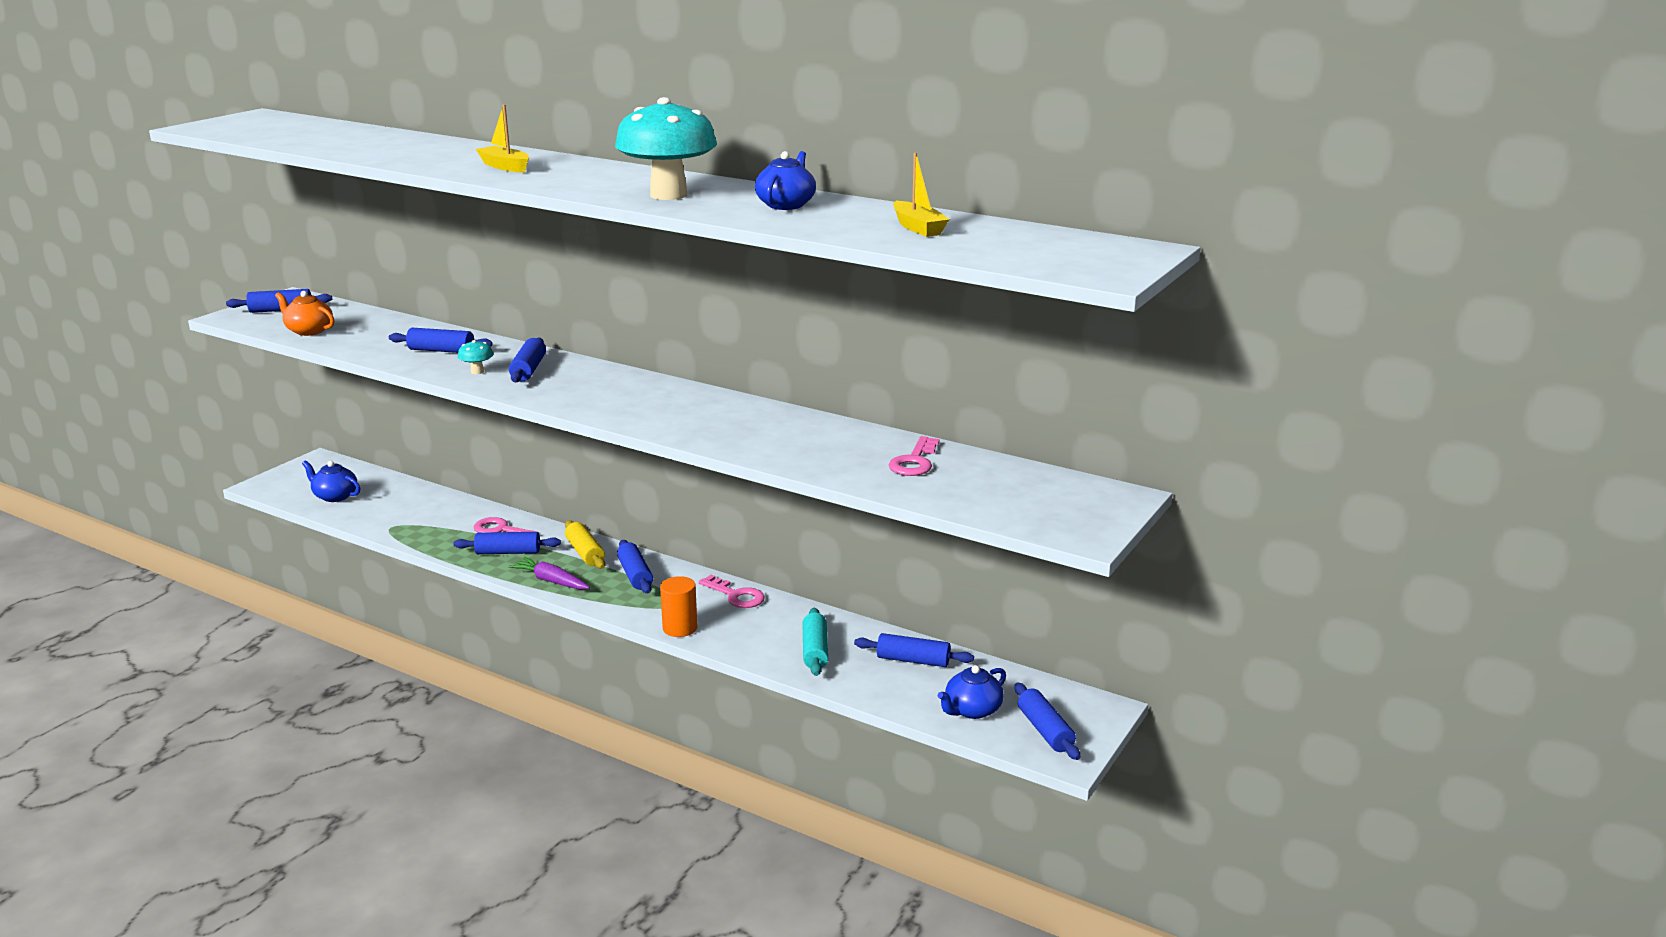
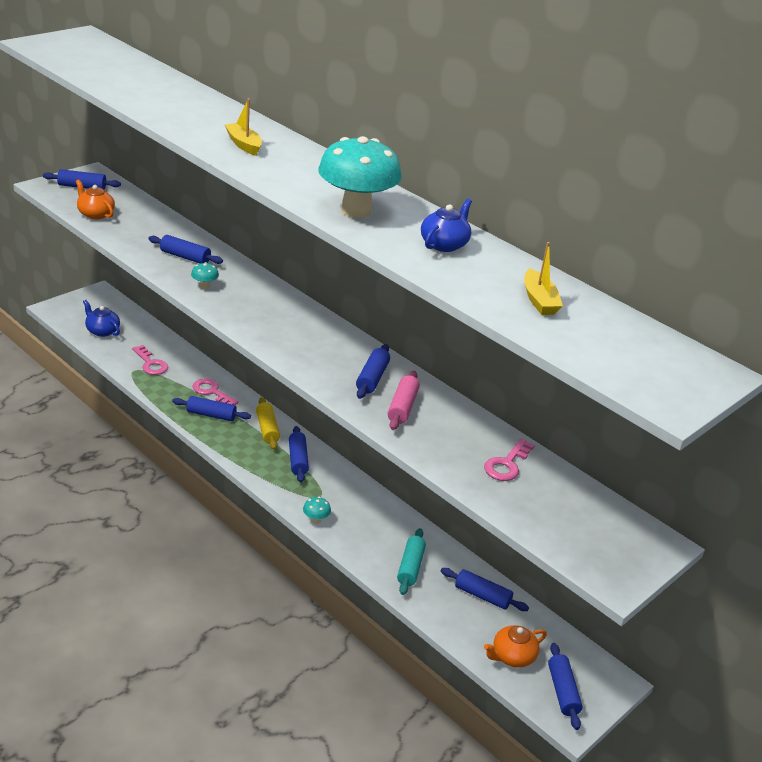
camera: 10 degrees right, 10 degrees up
purple carrot [508,557,590,590] -> none
blue rolling pin [509,337,546,382] -> blue rolling pin moved to [356,344,390,399]
orange cylinder [660,576,697,637] -> turquoise mushroom [303,497,331,524]
pink key [699,575,765,608] -> pink key moved to [132,345,168,375]
blue teapot [938,665,1006,719] -> orange teapot [484,625,547,668]
none -> pink rolling pin [388,371,420,430]

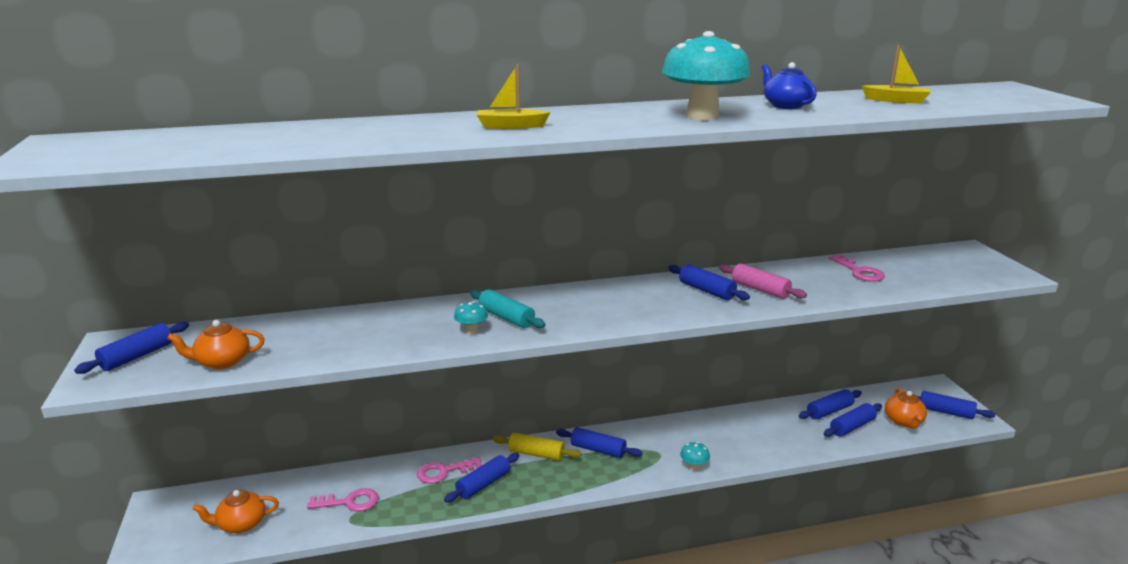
camera: 55 degrees left, 10 degrees down
blue teapot [83,300,120,337] -> orange teapot [192,490,279,533]
blue rolling pin [148,235,223,264] -> blue rolling pin moved to [824,403,882,437]
turquoise rolling pin [397,528,426,595] -> turquoise rolling pin moved to [470,289,545,328]

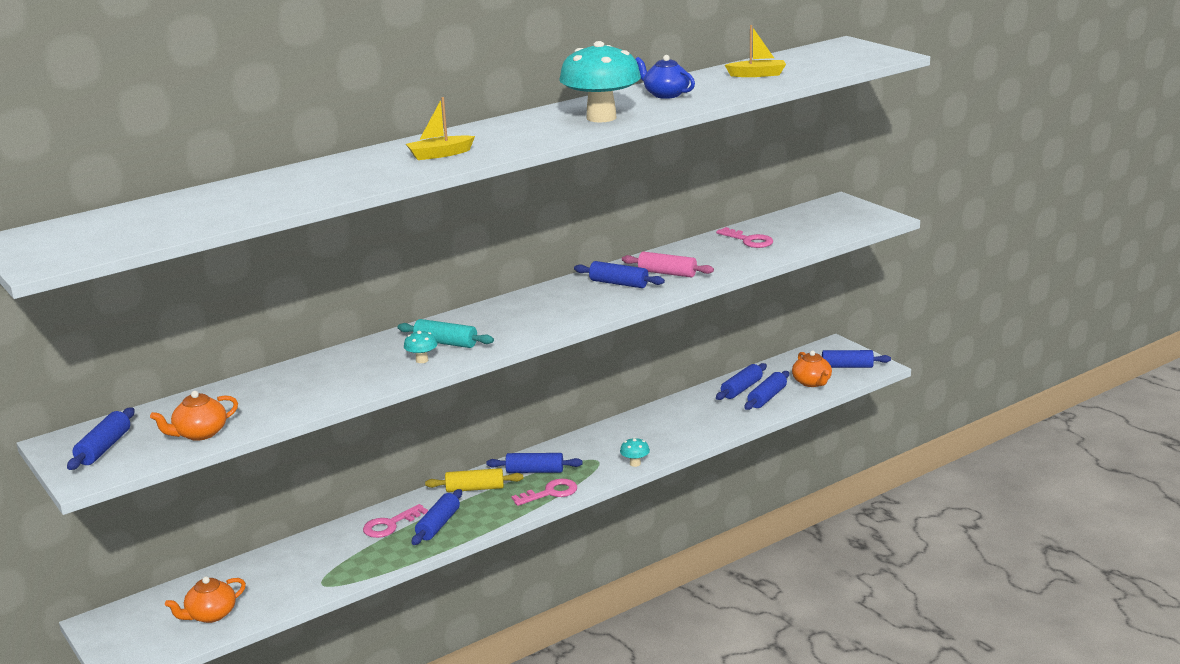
camera: 20 degrees left, 0 degrees up
pink key [307,488,379,512] -> pink key moved to [511,479,577,506]

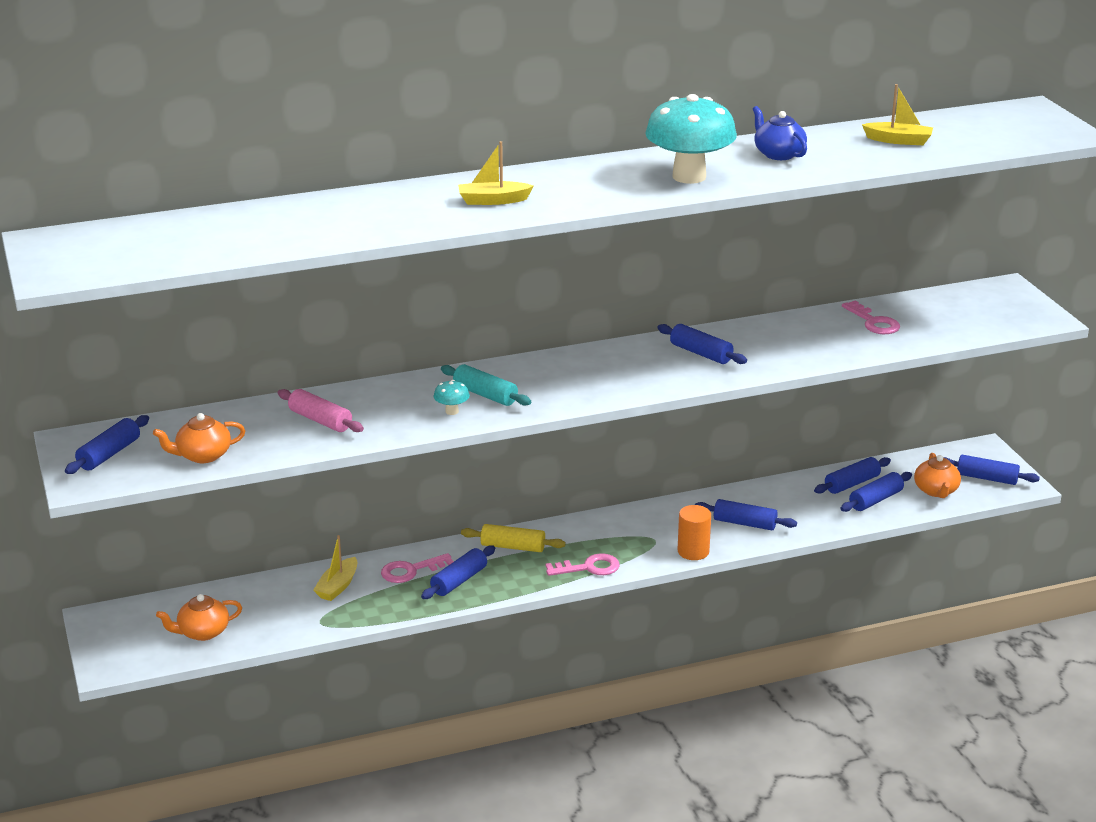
camera: 15 degrees right, 5 degrees up
blue rolling pin [486,453,583,473] -> blue rolling pin moved to [695,499,797,530]
turquoise mushroom [620,437,650,467] -> orange cylinder [678,505,711,560]
pink rolling pin [622,252,714,277] -> pink rolling pin moved to [278,389,364,432]
none -> yellow boat [313,535,357,601]

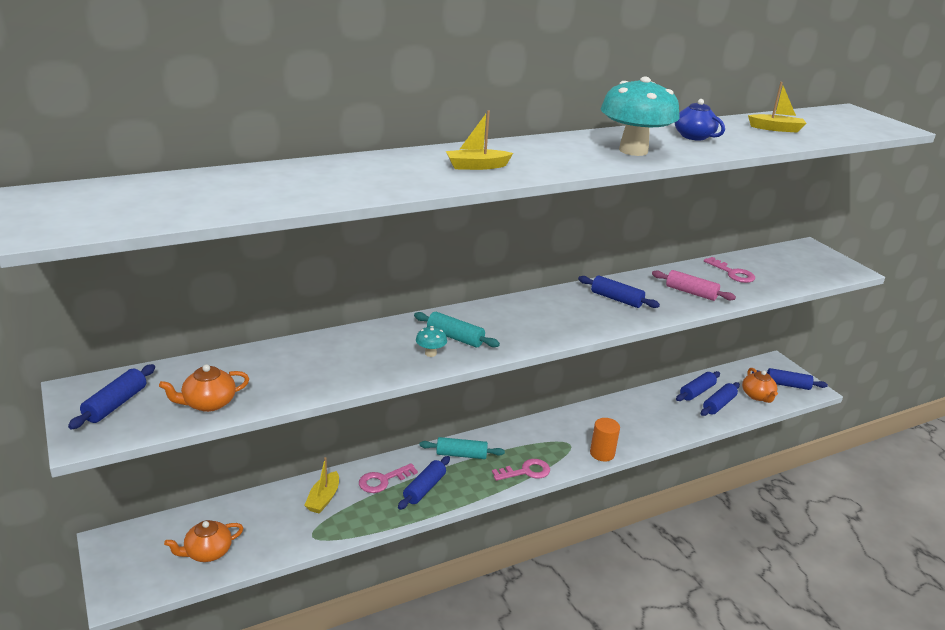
camera: 10 degrees left, 0 degrees up
pink rolling pin [278,389,364,432] -> pink rolling pin moved to [652,270,736,301]
yellow rolling pin [461,524,566,552] -> turquoise rolling pin [419,437,505,459]
blue rolling pin [695,499,797,530] -> none

